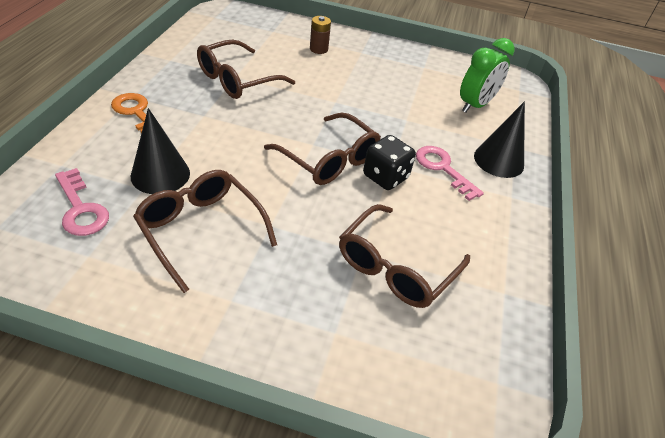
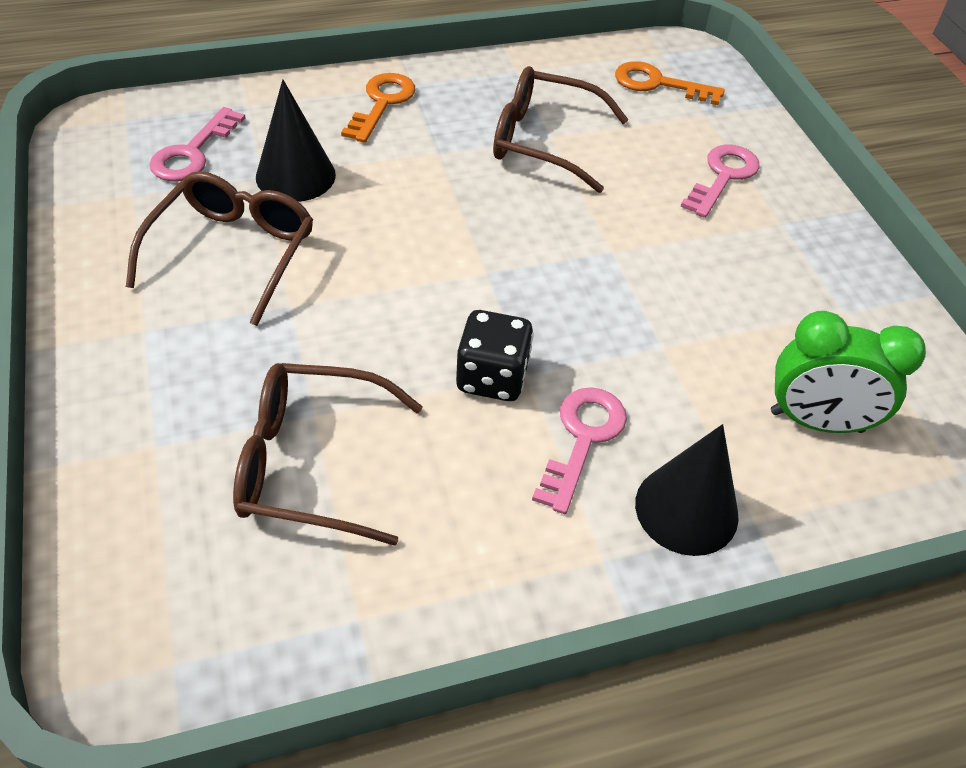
camera: 60 degrees right, 5 degrees up
brown glasses [264,113,381,185] -> none
brown battery [310,16,331,54] -> pink key [680,144,760,218]
none -> orange key [615,61,725,105]

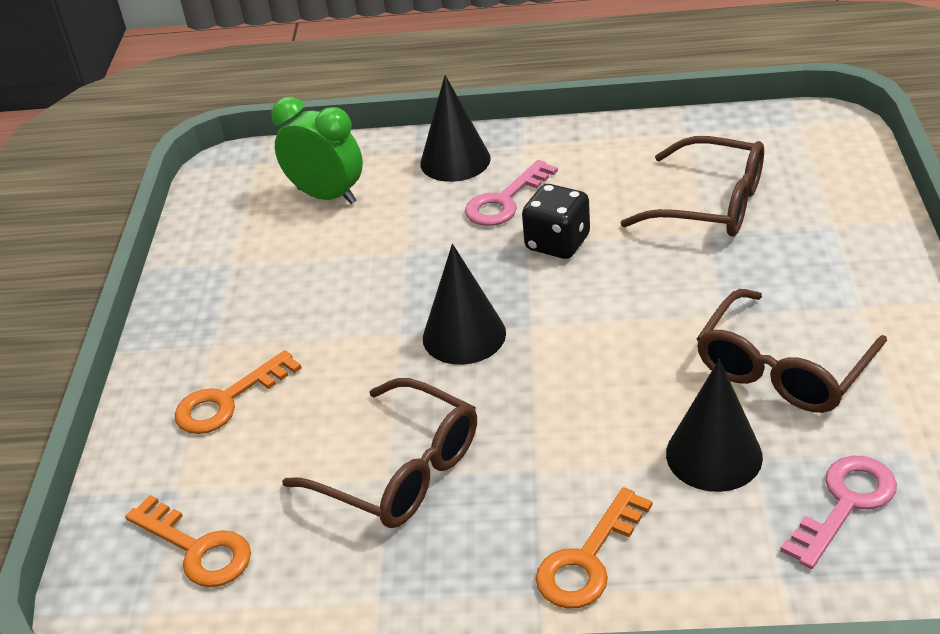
camera: 155 degrees left, 10 degrees down
pink key [680,144,760,218] -> orange key [175,350,302,434]
none -> black cone [423,244,506,365]

